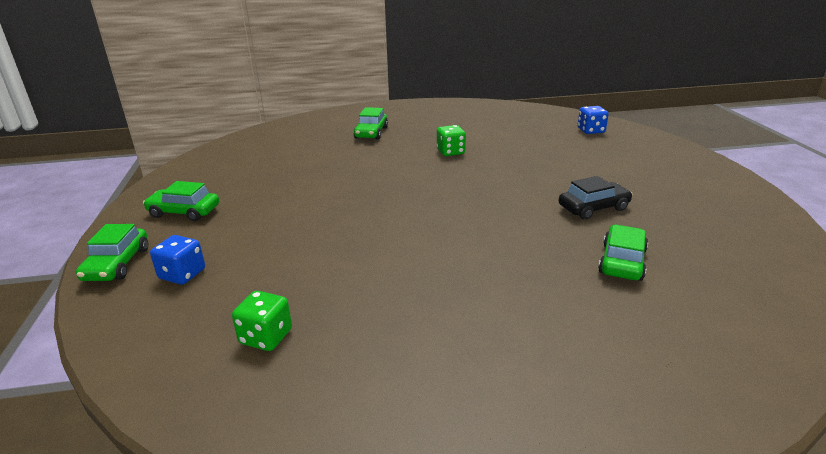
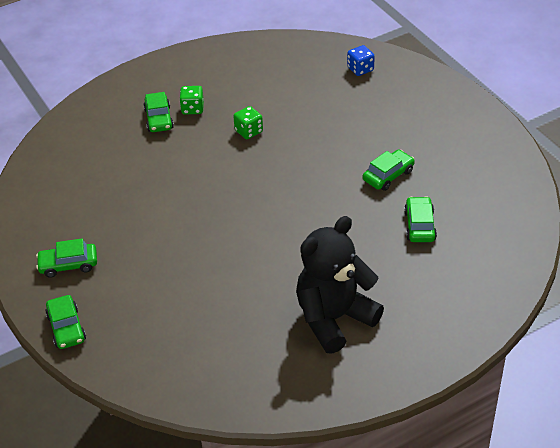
camera: 20 degrees left, 15 degrees up
blue dice [150,235,205,284] -> none
green dice [232,291,292,351] -> green dice moved to [179,86,204,115]
black car [558,176,633,220] -> green car [363,149,415,191]
none -> black teddy bear [296,216,384,354]

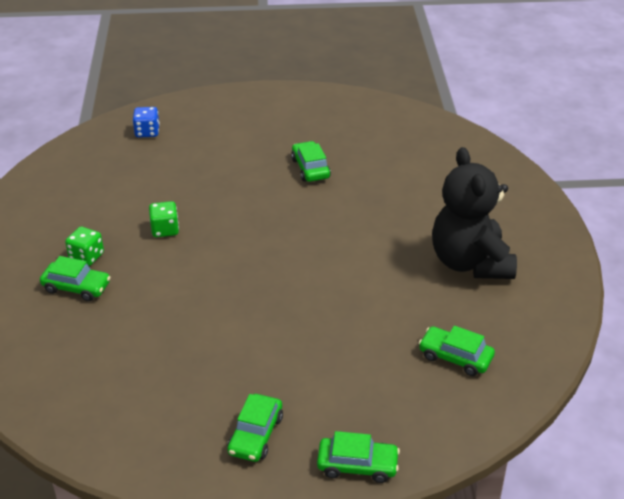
camera: 65 degrees left, 5 degrees down
green car [404,197,437,242] -> green car moved to [419,326,495,376]

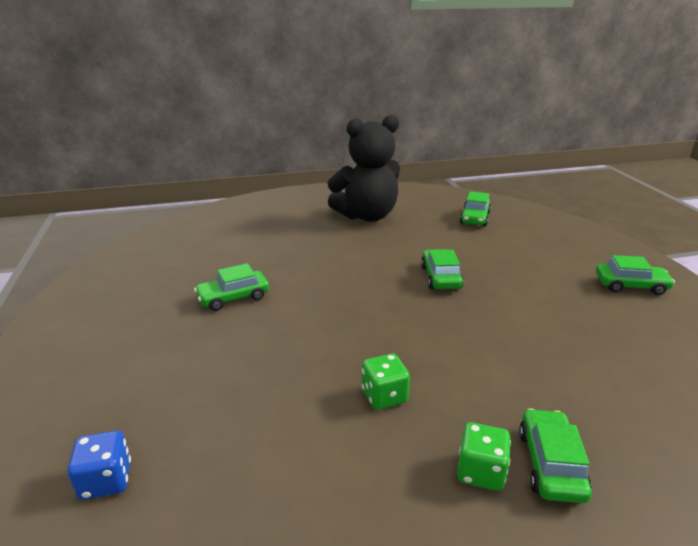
camera: 100 degrees left, 10 degrees down
green car [317,431,400,483] -> green car moved to [421,249,464,289]

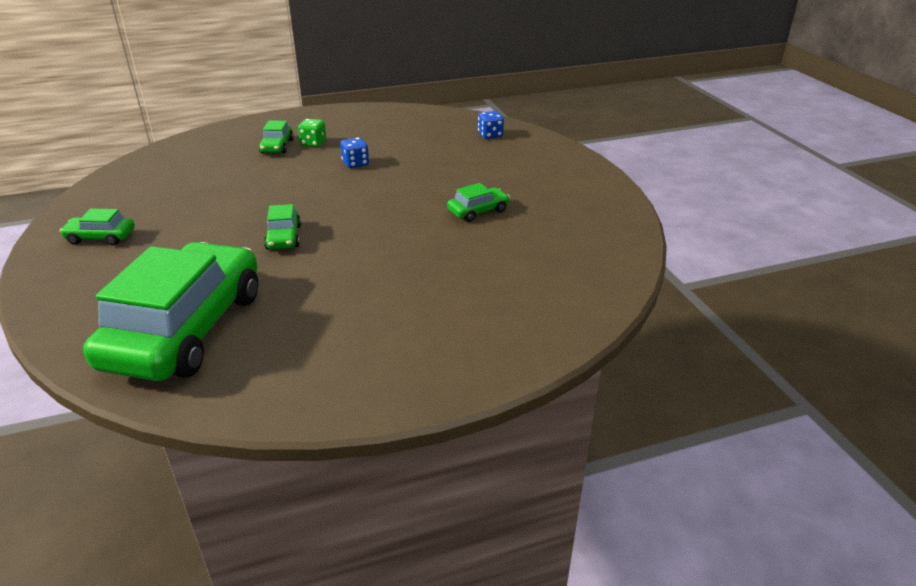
camera: 175 degrees right, 5 degrees up
black teddy bear [327,115,400,222] -> none
green dice [362,353,410,410] -> blue dice [340,137,369,168]
green car [460,191,491,226] -> green car [83,242,258,381], size x2.43

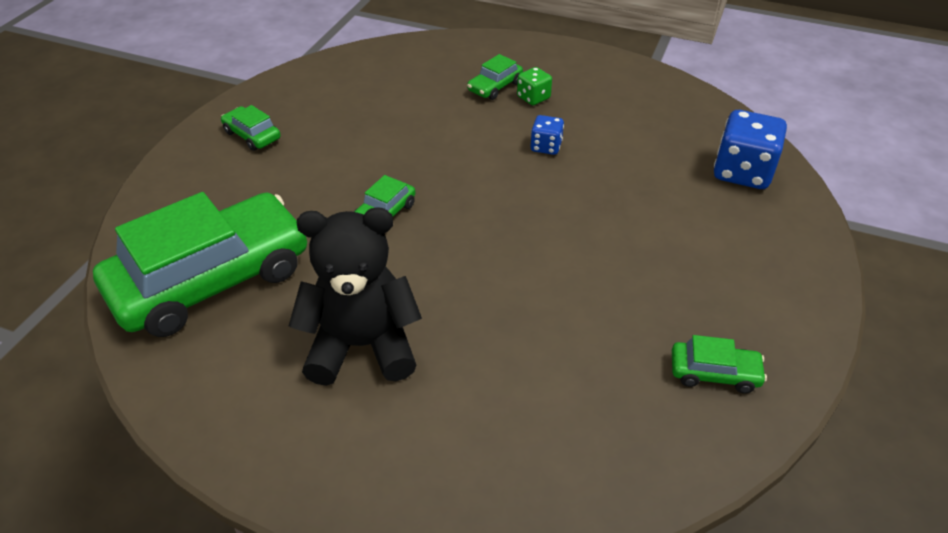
camera: 40 degrees right, 10 degrees up
green car [447,183,510,222] -> green car moved to [672,335,767,393]
blue dice [478,111,504,139] -> blue dice [714,110,787,189], size x1.87
none -> black teddy bear [289,207,422,386]

